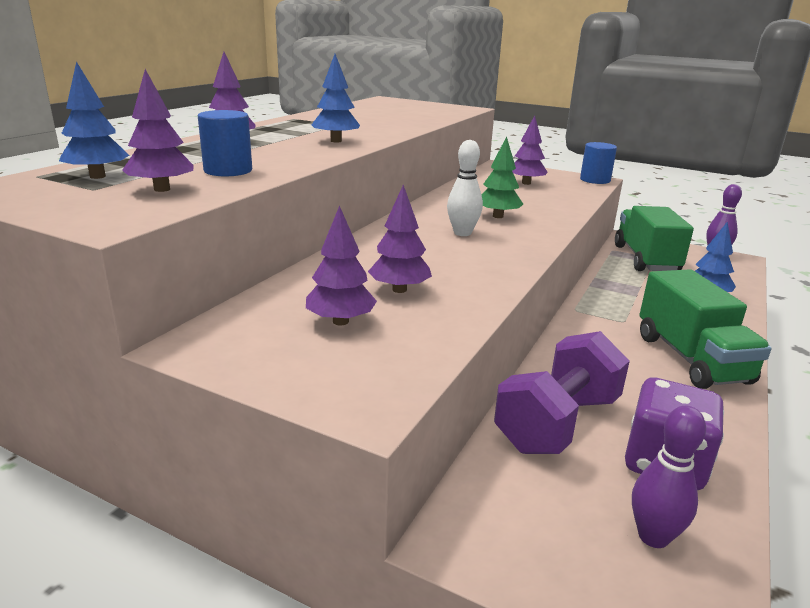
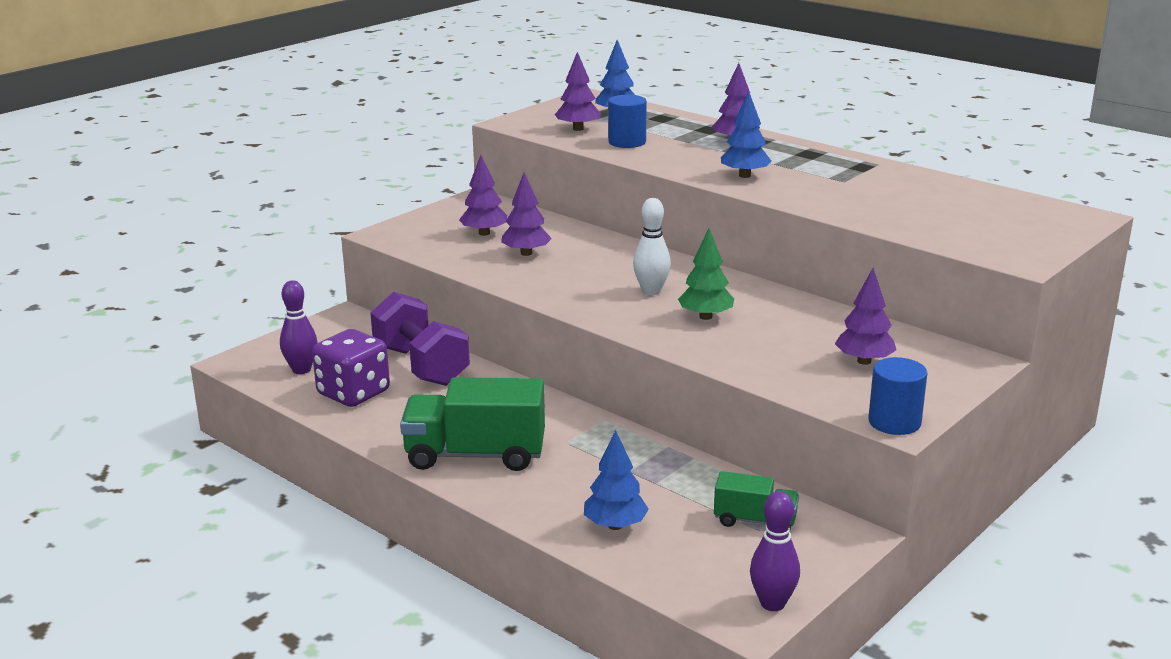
camera: 105 degrees right, 0 degrees up
green truck [615,206,694,271] -> green truck [714,471,799,529], size x0.54

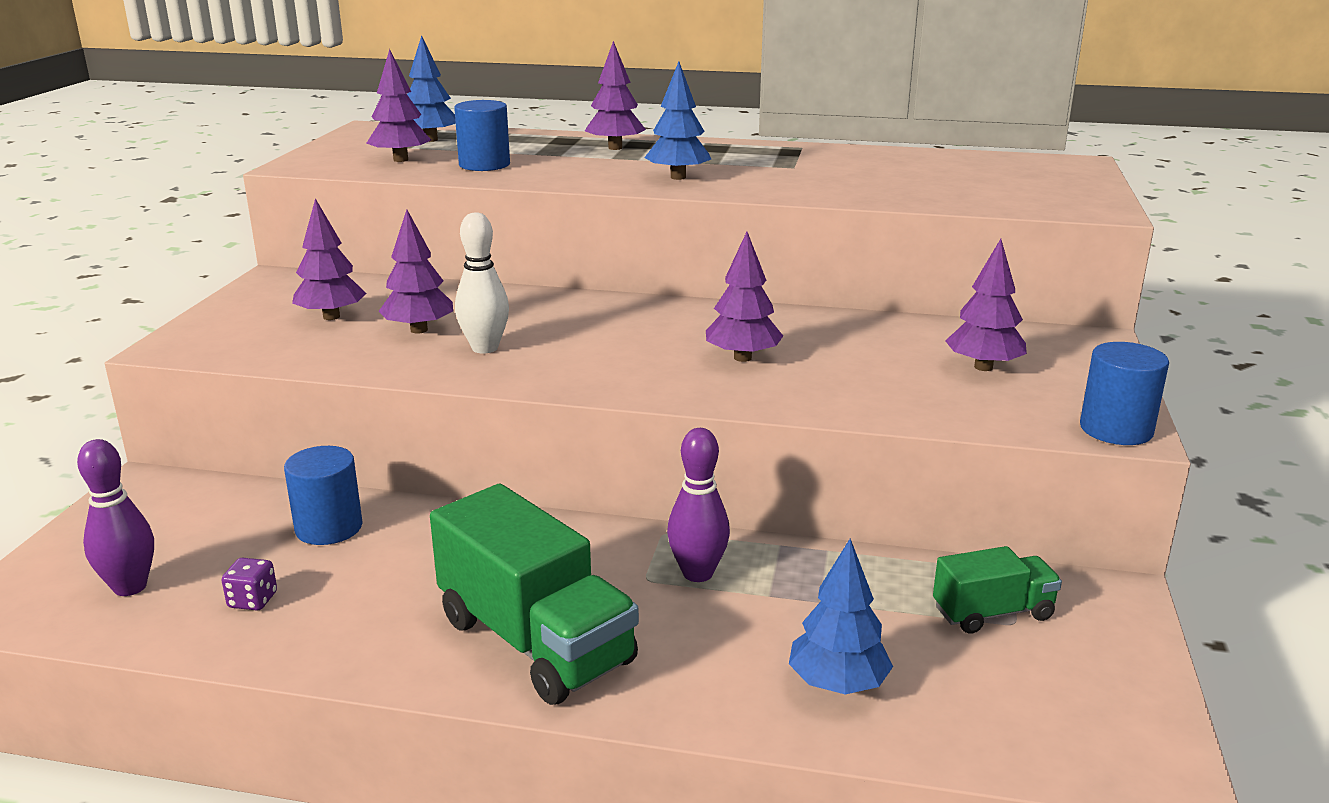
camera: 30 degrees left, 0 degrees up
purple dice [312,329,390,407] -> purple dice [221,558,277,610], size x0.41
purple dumbbell [370,292,470,386] -> blue cylinder [284,446,363,545]
green truck [400,377,545,471] -> green truck turned 105 degrees counterclockwise [430,484,639,705]
white bowling pin [633,198,671,295] -> white bowling pin moved to [455,212,509,354]
green tree [678,229,734,320] -> purple tree [706,232,783,362]
purple bowling pin [750,491,800,611] -> purple bowling pin moved to [667,428,730,582]

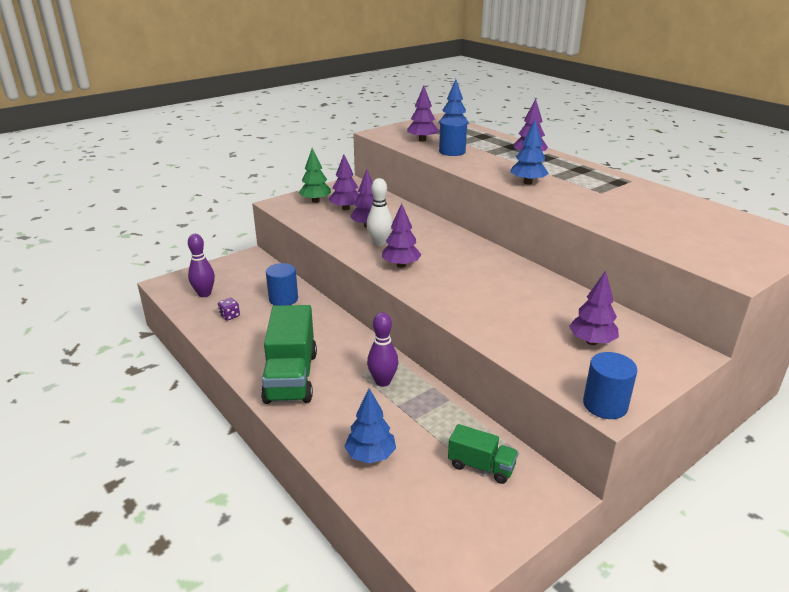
camera: 40 degrees right, 5 degrees up
purple tree [706,232,783,362] -> purple tree moved to [382,203,422,268]
none -> green tree [299,148,331,203]

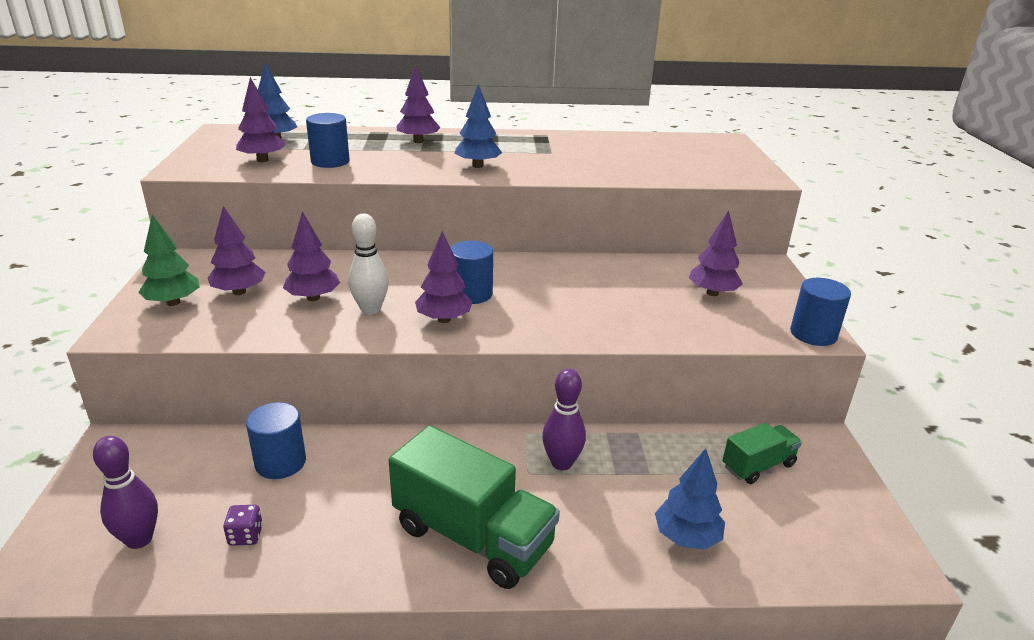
camera: 55 degrees left, 0 degrees up
none -> blue cylinder [451,241,493,304]

